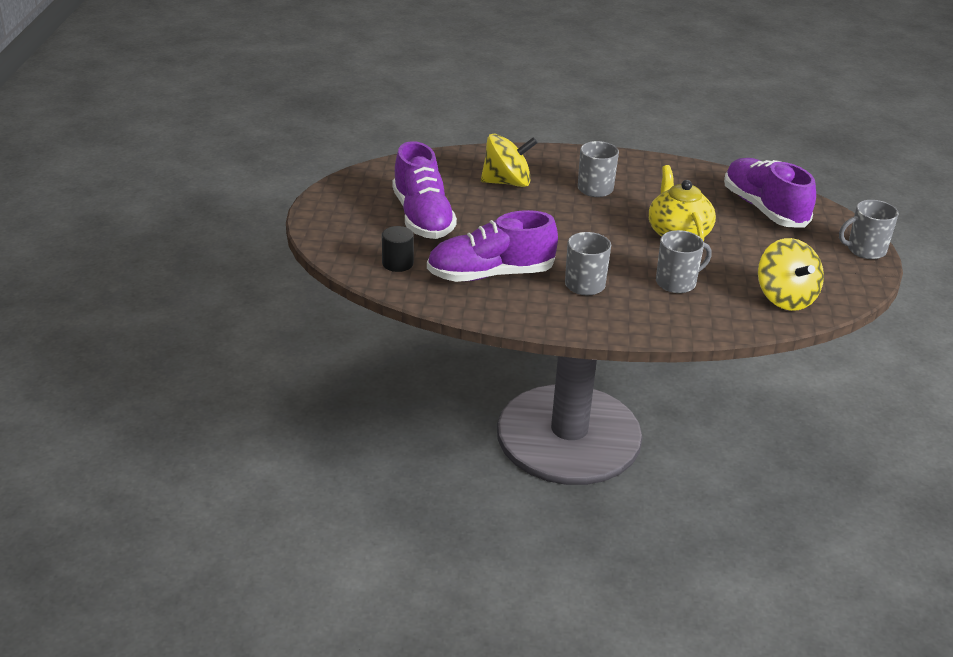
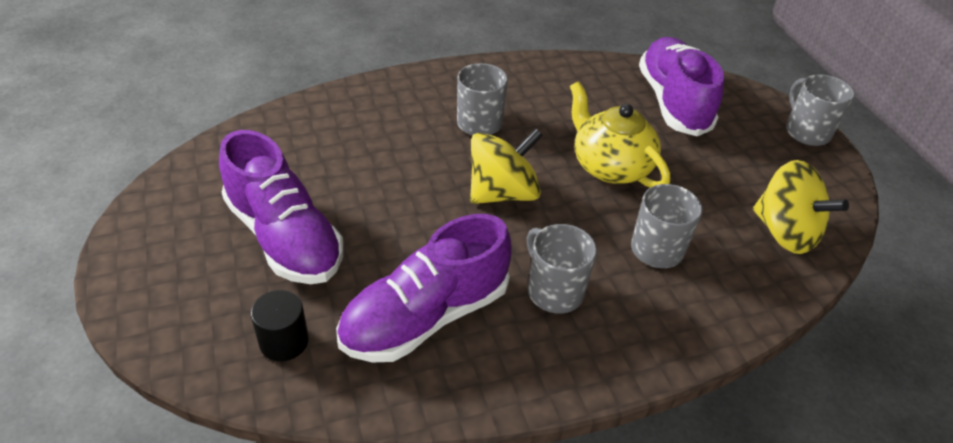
camera: 25 degrees left, 10 degrees up
yellow spinning top [481,134,538,187] -> yellow spinning top moved to [470,128,543,204]
purple shoe [724,158,816,228] -> purple shoe turned 45 degrees clockwise [639,37,724,136]
grey mug [839,200,899,259] -> grey mug turned 105 degrees clockwise [786,74,855,146]

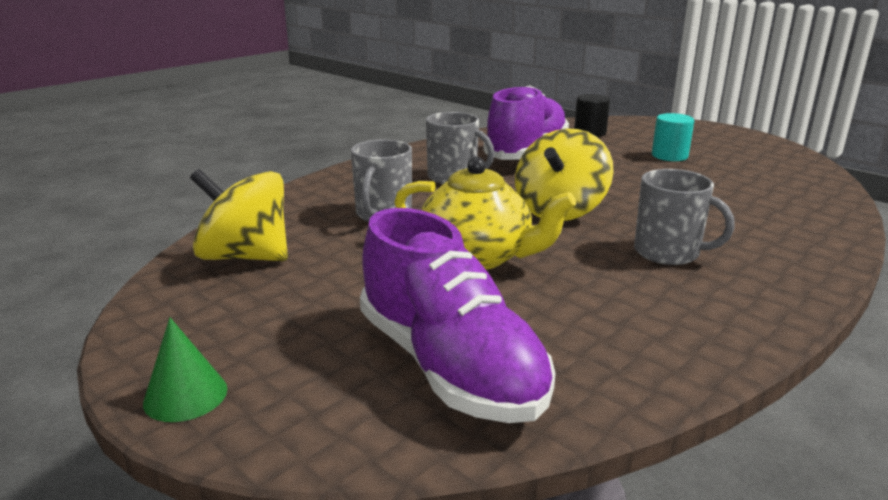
camera: 155 degrees right, 20 degrees down
purple shoe [219,130,343,284] -> turquoise cylinder [652,113,694,161]
grey mug [786,74,855,146] -> green cone [143,317,227,422]

